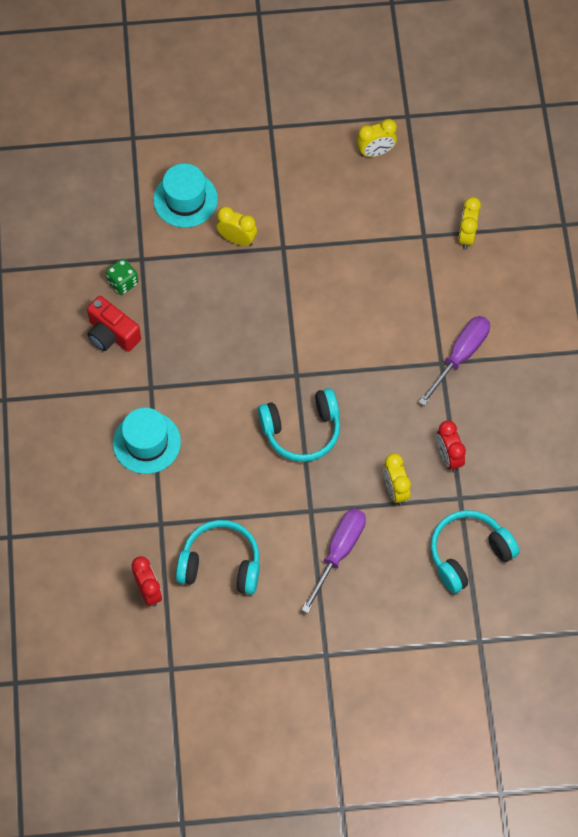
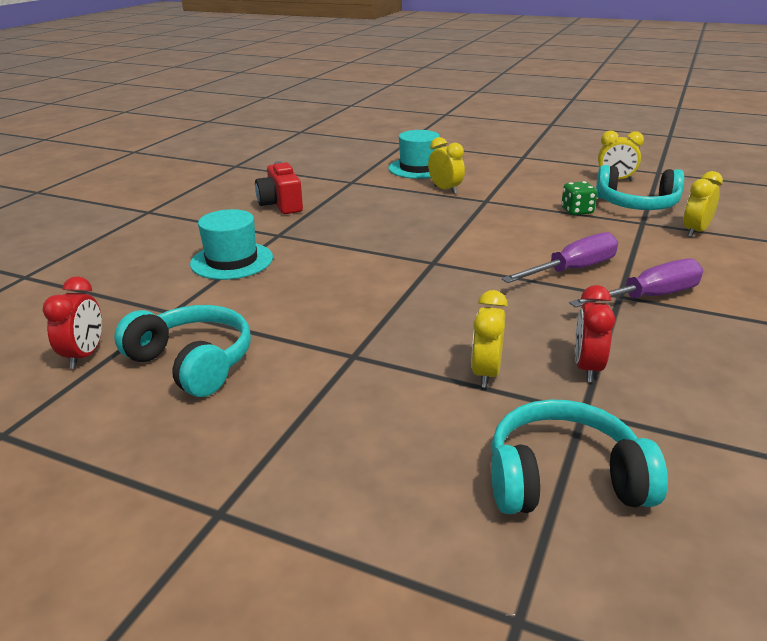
camera: 30 degrees right, 35 degrees down
green dice [106,259,138,295] -> green dice moved to [561,181,597,215]
turquoise headphones [258,388,340,462] -> turquoise headphones moved to [596,165,684,210]
purple screwdriver [302,508,366,613] -> purple screwdriver moved to [501,232,618,283]

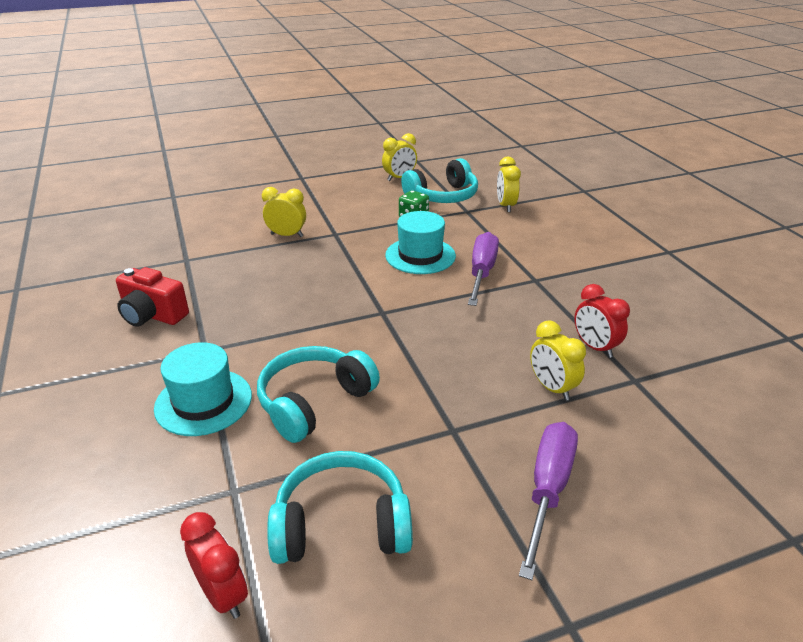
camera: 45 degrees left, 5 degrees up
turquoise hat [388,130,440,179] -> turquoise hat moved to [385,211,456,274]
turquoise headphones [491,399,668,514] -> turquoise headphones moved to [257,346,380,443]
purple screwdriver [569,259,703,308] -> purple screwdriver moved to [519,422,578,580]

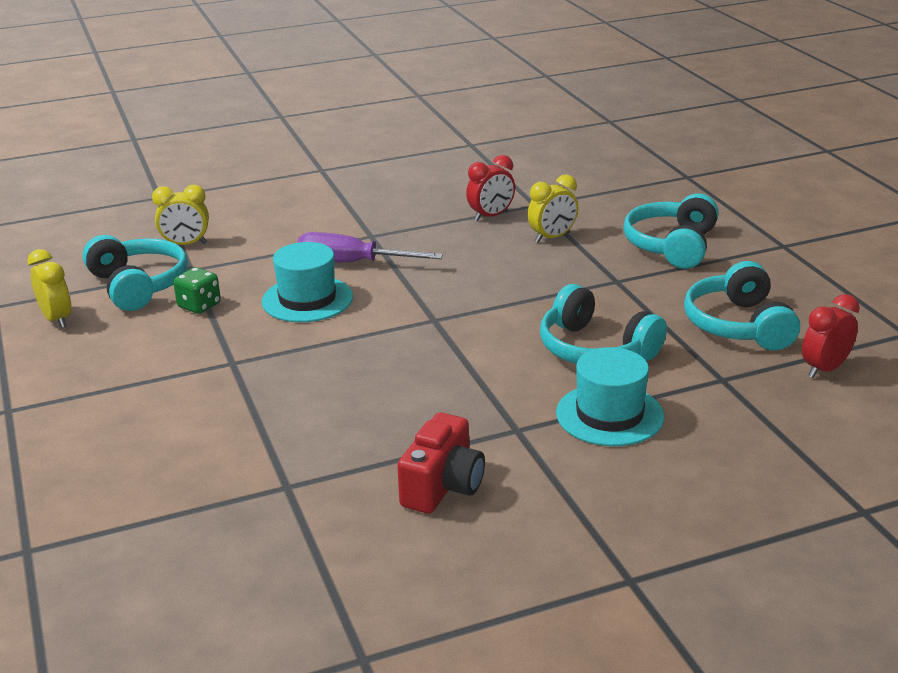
camera: 90 degrees left, 5 degrees down
yellow clock [262,187,306,237] -> none
purple screwdriver [519,422,578,580] -> turquoise headphones [623,194,719,269]

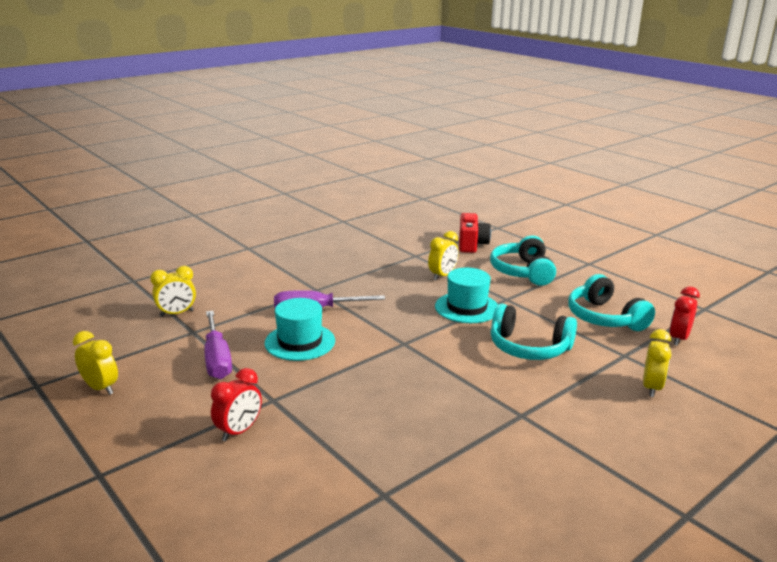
camera: 20 degrees left, 5 degrees down
turquoise headphones [83,235,188,311] -> none
green dice [173,267,221,314] -> purple screwdriver [204,311,232,379]
red camera [397,413,485,514] -> red camera moved to [459,213,491,253]
red clock [466,155,515,222] -> red clock moved to [211,368,262,441]
turquoise hat [556,347,664,446] -> turquoise hat moved to [435,268,498,323]
none -> yellow clock [643,329,671,397]

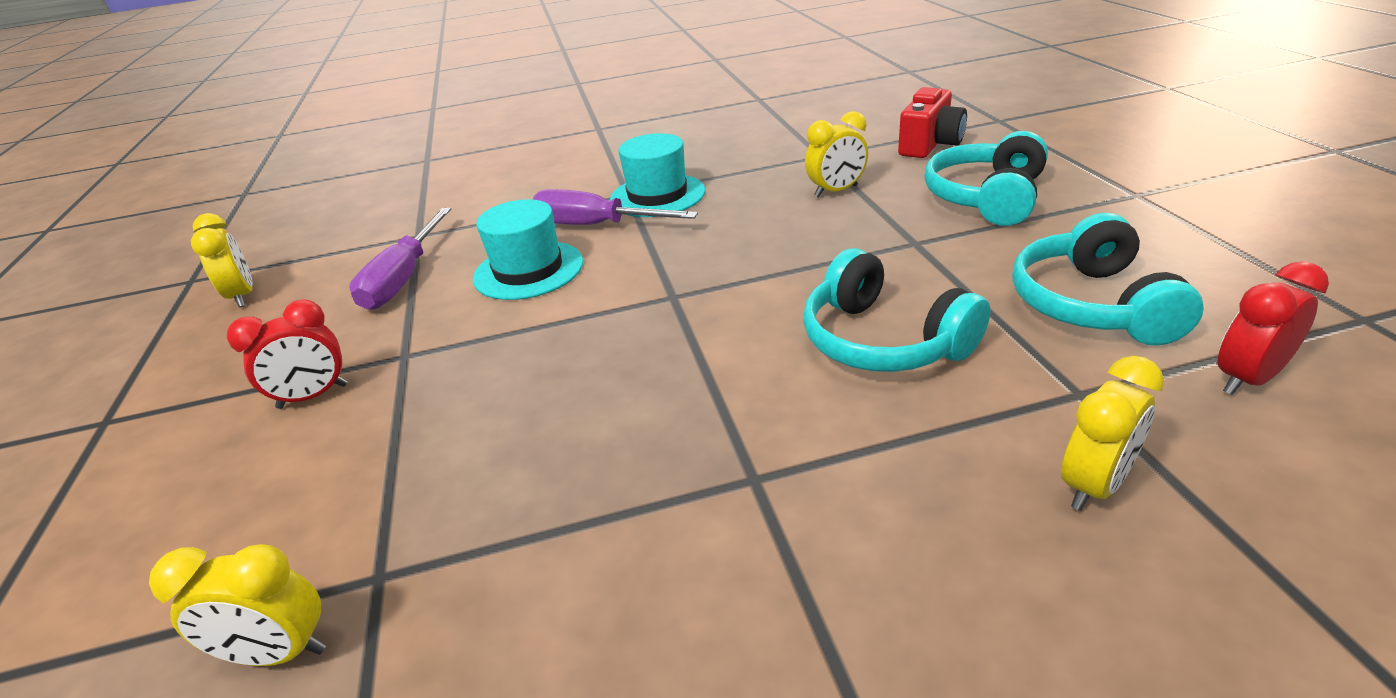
camera: 30 degrees right, 10 degrees up
yellow clock [150,266,196,317] -> yellow clock moved to [149,544,326,666]
turquoise hat [435,268,498,323] -> turquoise hat moved to [610,133,705,217]

